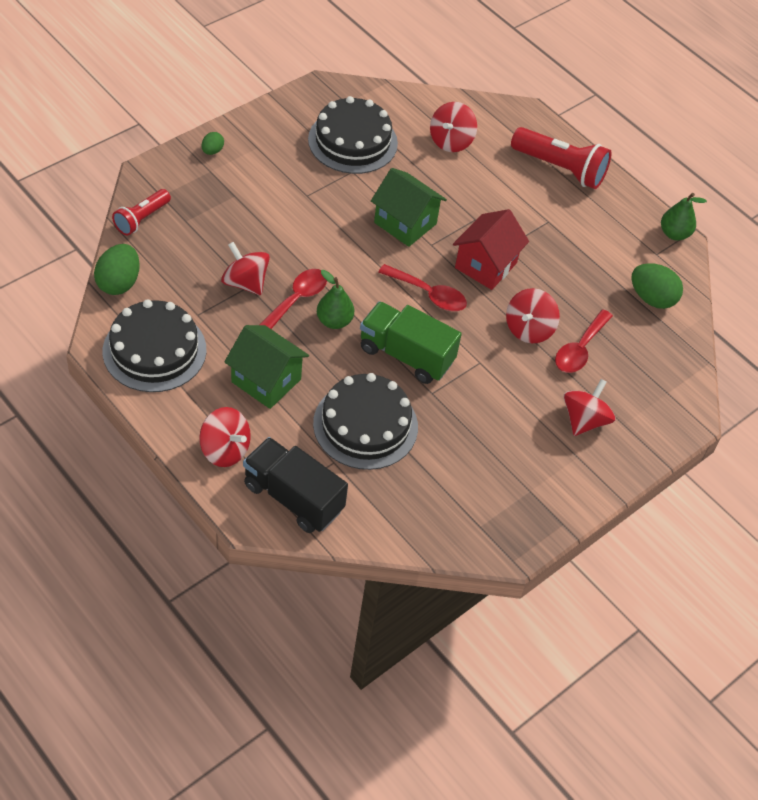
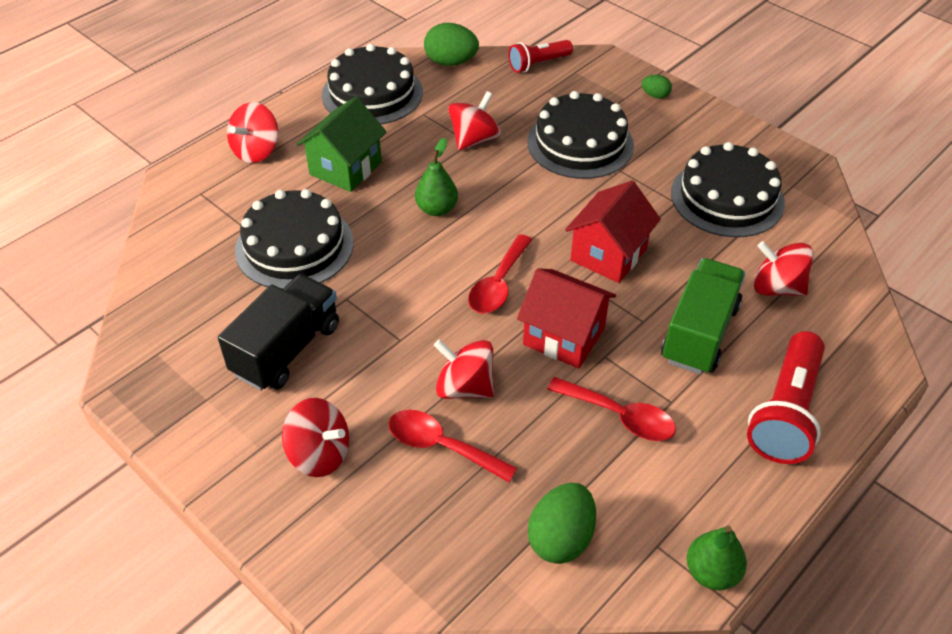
camera: 90 degrees right, 5 degrees down
red flashlight [112,189,171,235] -> red flashlight turned 60 degrees counterclockwise [508,40,573,73]
black truck [243,437,348,533] -> black truck moved to [218,274,339,391]
red spoon [259,269,327,329] -> red spoon moved to [547,377,676,441]
green truck [360,301,462,384] -> green truck moved to [661,258,745,375]
green house [371,168,447,247] -> red house [565,181,661,283]
none -> black cake [527,91,634,179]

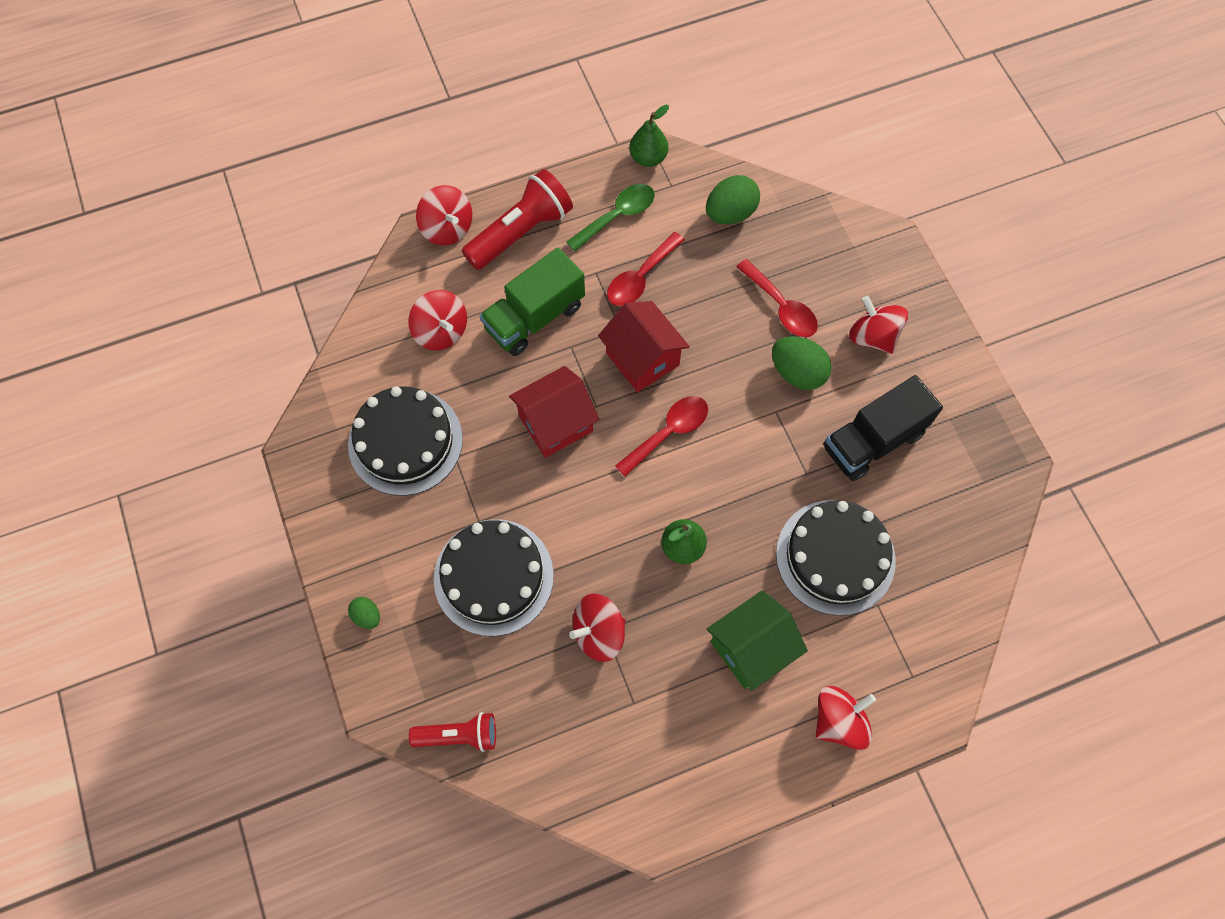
camera: 155 degrees left, 20 degrees up
black cake [322,44,423,124] -> none
green egg [424,23,479,66] -> green egg moved to [772,336,832,390]
red spinning top [434,339,494,399] -> red spinning top moved to [416,185,472,245]
red spoon [547,377,676,441] -> red spoon turned 105 degrees counterclockwise [607,232,685,306]
none -> green spoon [566,184,655,252]

